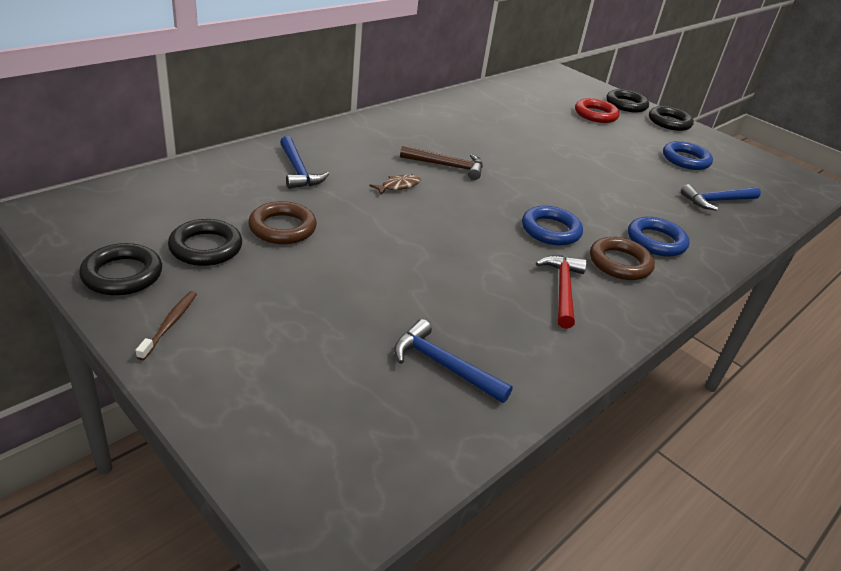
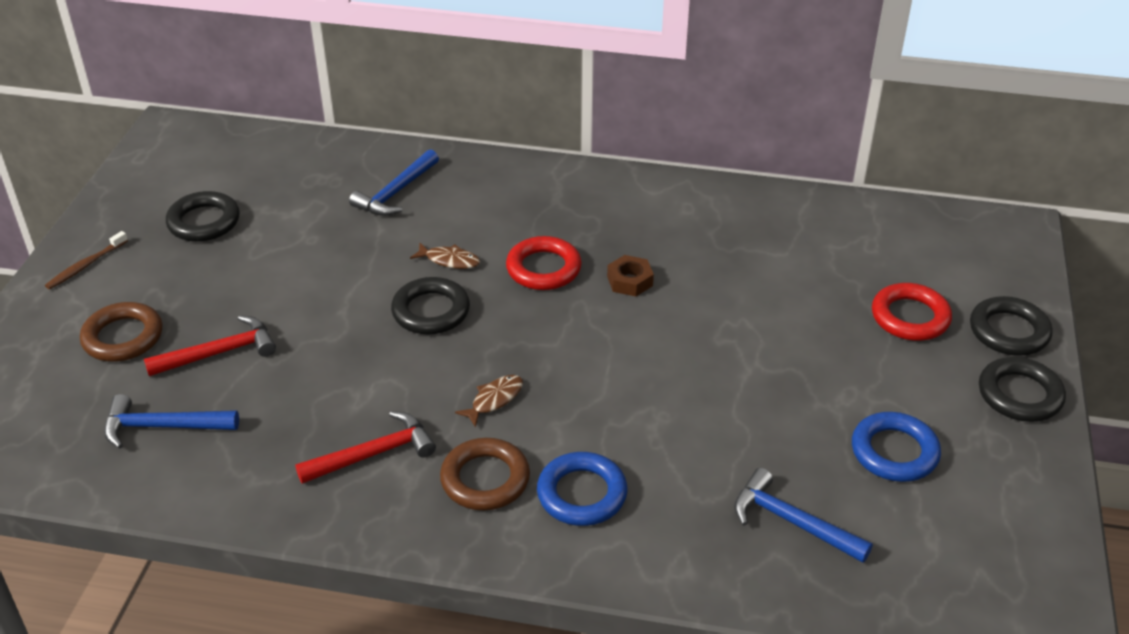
camera: 60 degrees right, 5 degrees up
black ring [79,243,162,296] -> black ring moved to [391,277,470,335]
brown toothbrush [136,291,197,360] -> brown toothbrush turned 150 degrees clockwise [45,231,128,289]
brown ring [248,201,317,244] -> brown ring moved to [80,302,163,362]
blue hammer [394,319,513,403] -> blue hammer turned 90 degrees counterclockwise [104,394,239,449]
brown hammer [400,145,483,180] -> red ring [506,236,582,290]
blue ring [522,206,583,245] -> brown fish [455,375,523,427]
none -> red hammer [144,315,276,376]
none -> brown nut [607,255,654,296]

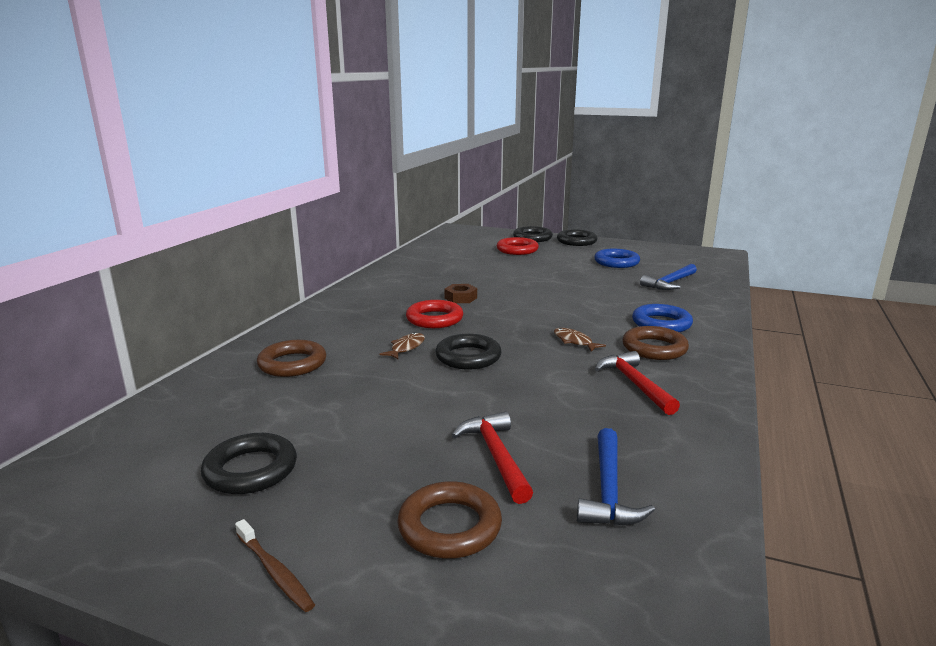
camera: 80 degrees left, 20 degrees down
blue hammer [349,149,439,216] -> brown ring [257,340,326,377]

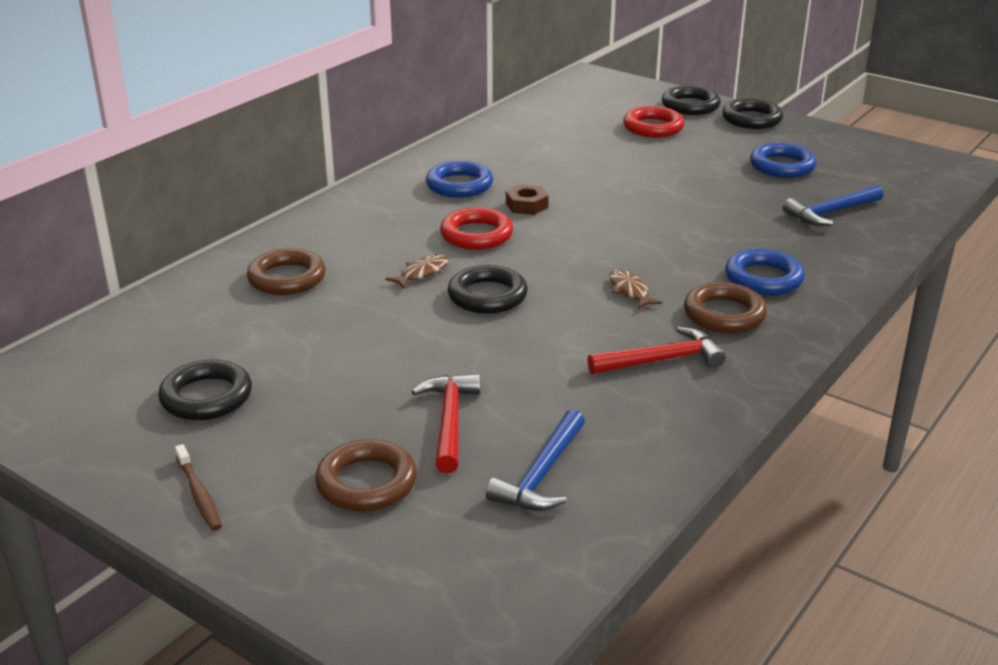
camera: 15 degrees right, 10 degrees up
red hammer [595,351,680,415] -> red hammer turned 75 degrees clockwise [587,327,726,374]
none -> blue ring [426,161,493,198]

